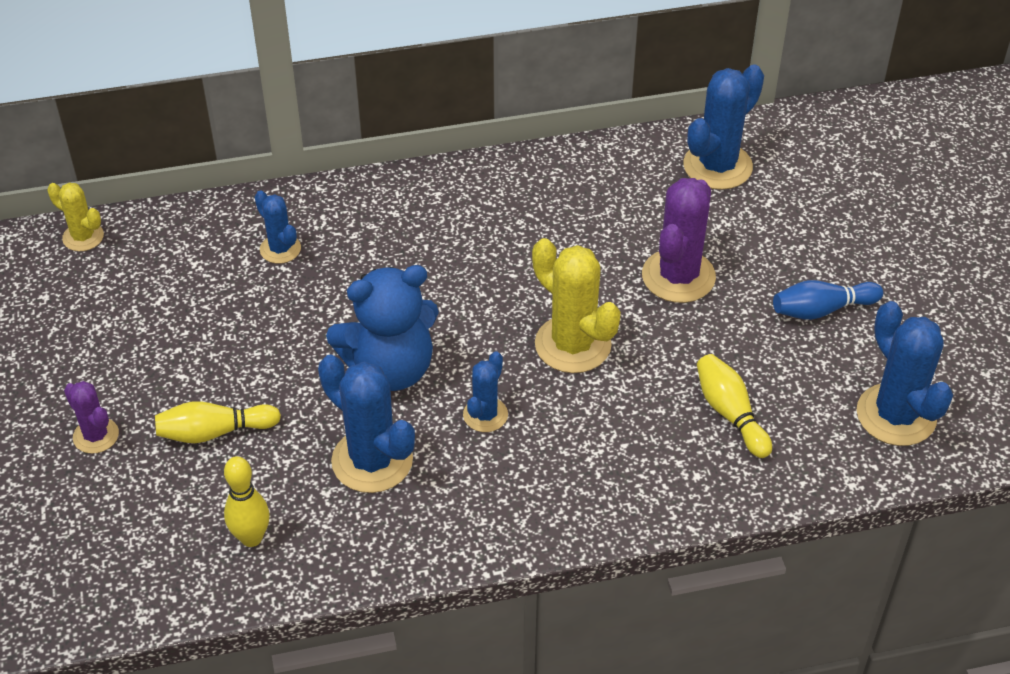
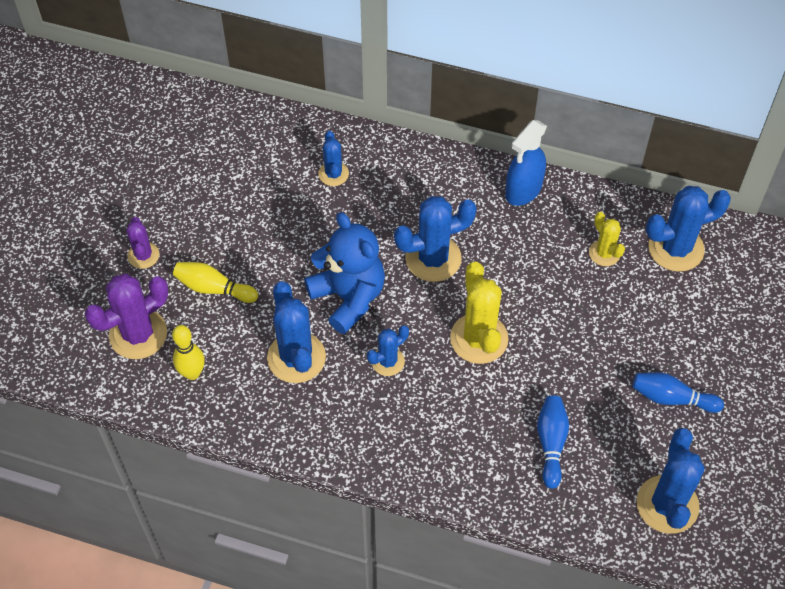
camera: 30 degrees right, 10 degrees up
yellow cactus [47,183,104,251] -> yellow cactus moved to [589,212,625,266]
blue teddy bear [326,265,439,391] -> blue teddy bear turned 135 degrees counterclockwise [304,212,385,334]
purple cactus [642,178,716,303] -> purple cactus moved to [85,274,168,359]
yellow bowling pin [697,354,772,458] -> blue bowling pin [537,395,569,489]
none -> blue cactus [394,196,477,282]
none -> blue spray bottle [505,120,547,206]

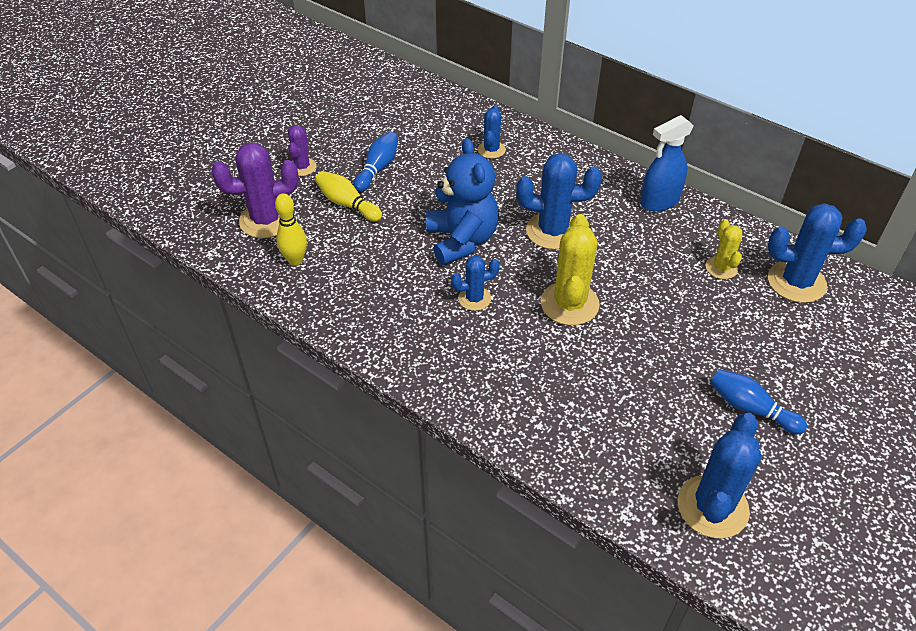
camera: 20 degrees right, 10 degrees down
blue cactus [267,281,326,383] -> none
blue bowling pin [537,395,569,489] -> blue bowling pin moved to [354,132,398,192]

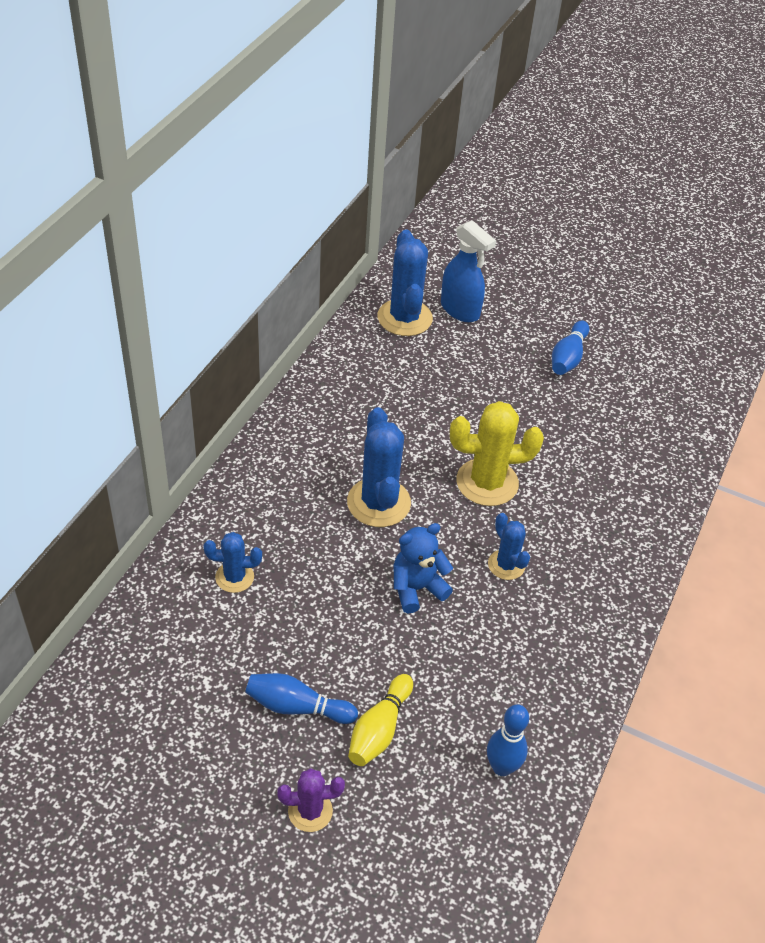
camera: 105 degrees left, 0 degrees up
purple cactus [211,142,299,238] -> none
yellow bowling pin [275,193,307,266] -> blue bowling pin [487,704,529,776]
blue teddy bear [426,138,499,265] -> blue teddy bear [393,523,453,613], size x0.64
blue spray bottle [640,115,694,212] -> blue spray bottle moved to [441,220,496,322]
blue cactus [677,413,761,538] -> none
yellow cactus [706,219,742,279] -> none

